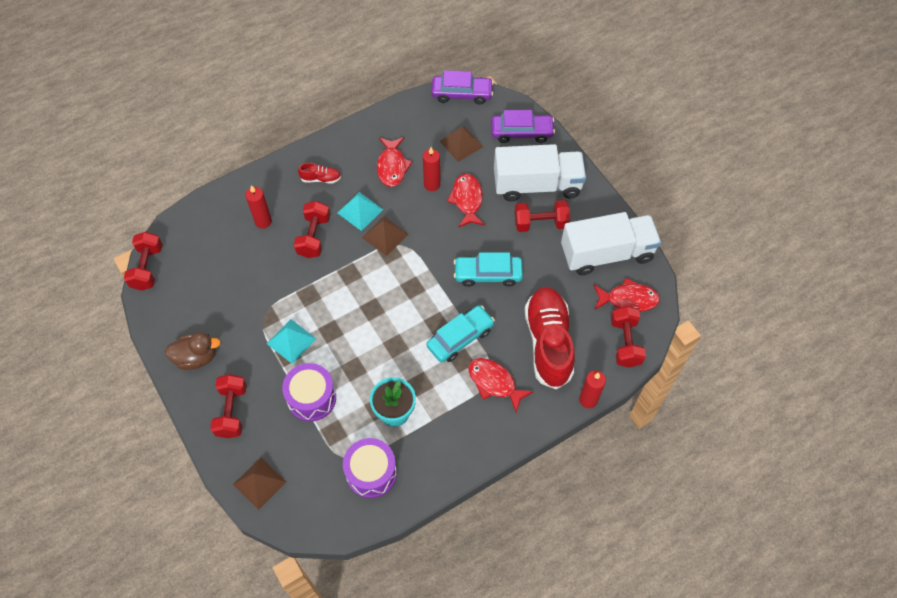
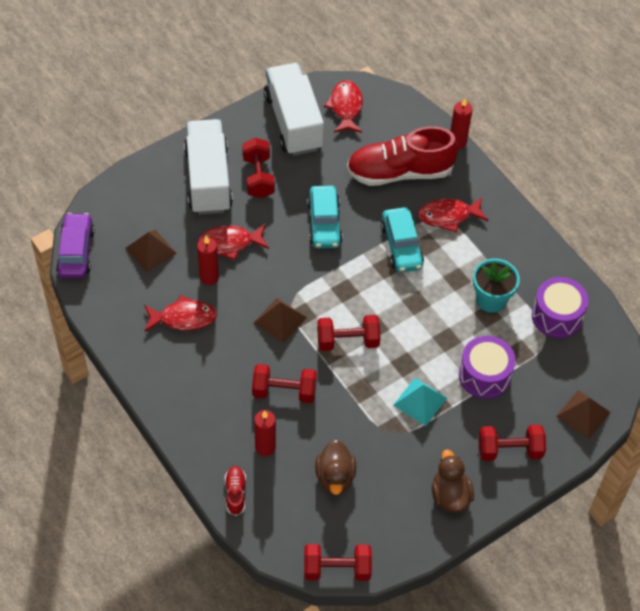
camera: 95 degrees left, 5 degrees down
red shoe [298,163,341,184] -> red shoe moved to [225,466,246,516]
turquoise pyramid [338,192,383,231] -> none
turquoise car [426,306,495,362] -> turquoise car turned 150 degrees counterclockwise [381,207,424,273]
red fish [468,358,534,412] -> red fish turned 45 degrees clockwise [418,197,488,232]
purple car [491,110,555,143] -> none
red dumbbell [611,306,646,367] -> red dumbbell moved to [317,315,381,351]
none -> brown duck [315,440,356,495]

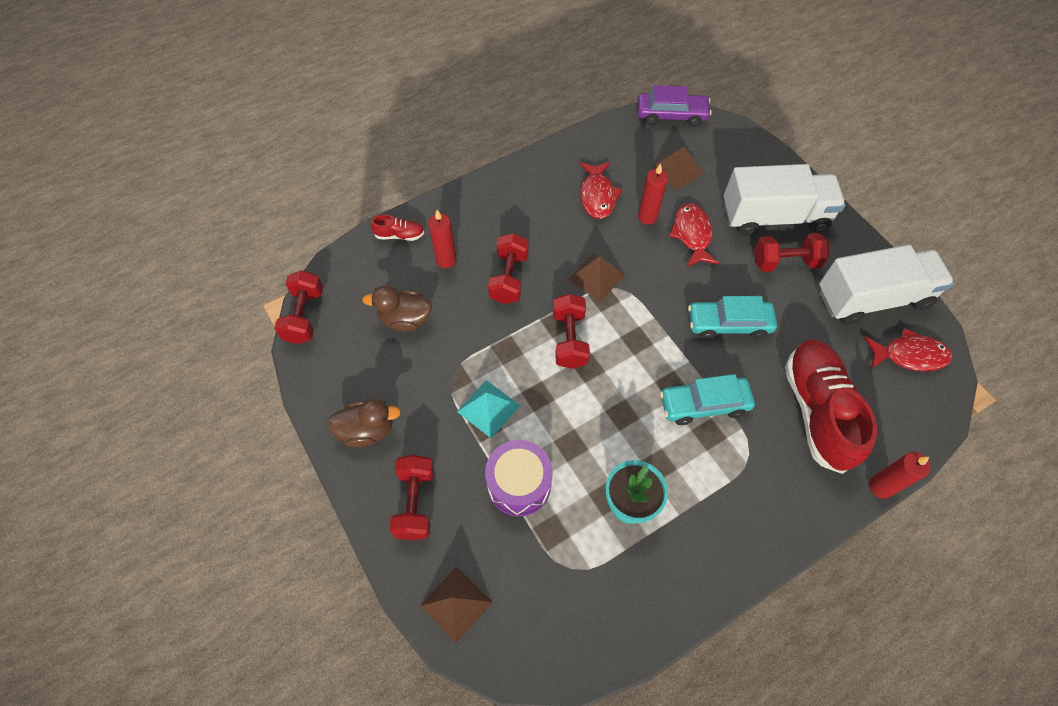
camera: 95 degrees right, 5 degrees up
red fish [418,197,488,232] -> none
purple drum [532,277,589,338] -> none

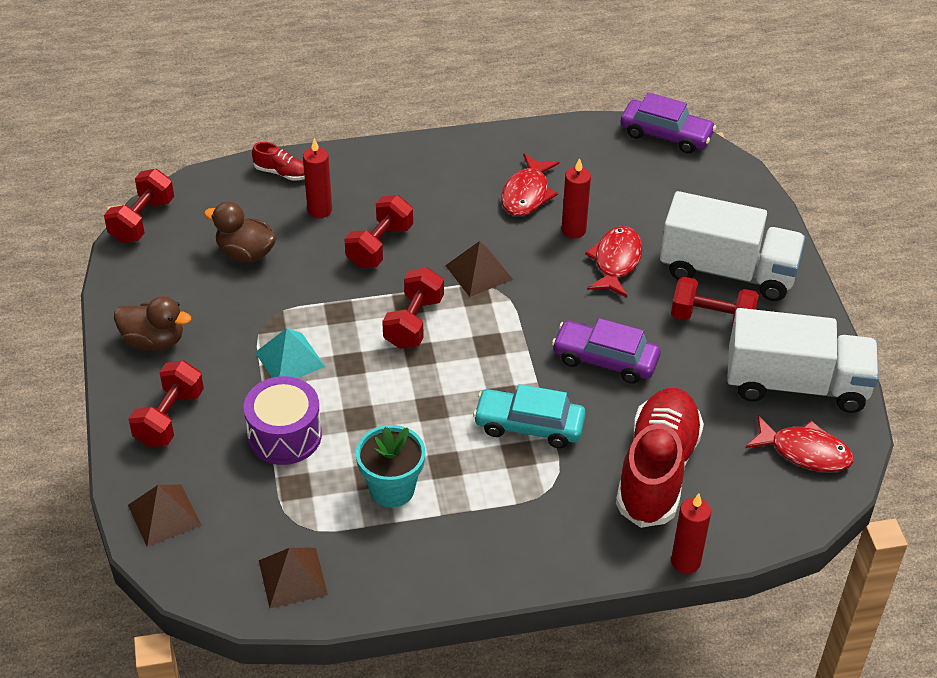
camera: 20 degrees right, 15 degrees down
brown pyramid [651,147,704,190] -> brown pyramid moved to [259,548,328,608]
turquoise car [688,296,777,339] -> purple car [552,318,661,384]

